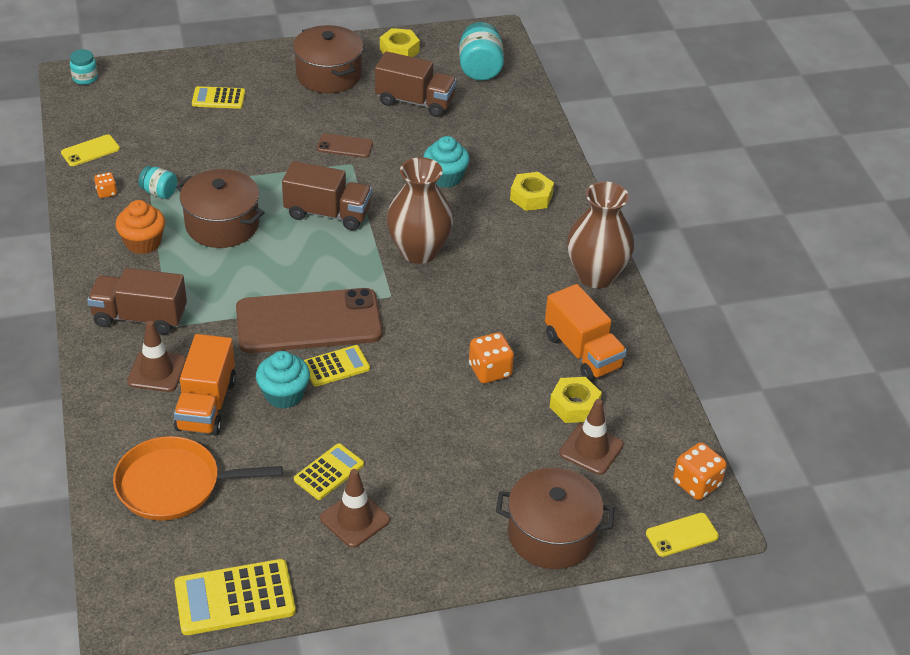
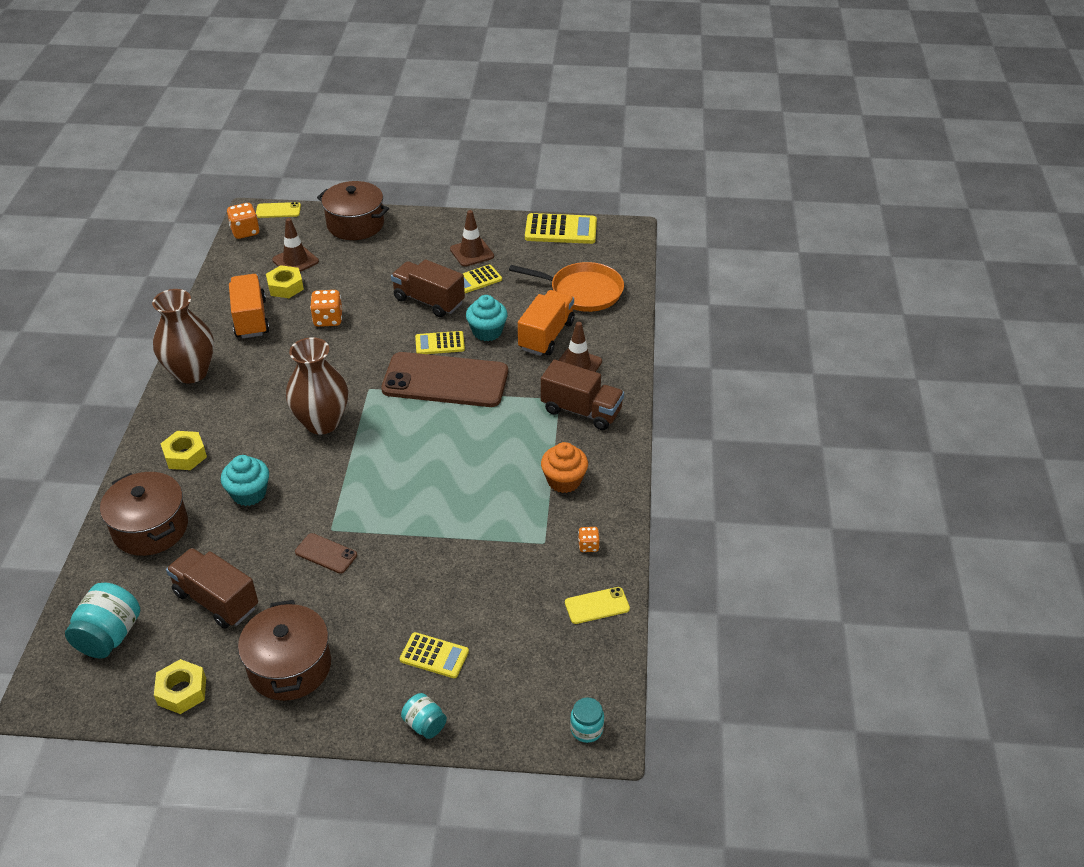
camera: 160 degrees left, 0 degrees up
turquoise jar [139,166,177,199] -> turquoise jar moved to [401,693,447,739]
brown pot [176,169,265,248] -> brown pot moved to [100,472,188,556]
brown truck [282,161,372,231] -> brown truck moved to [391,259,465,317]

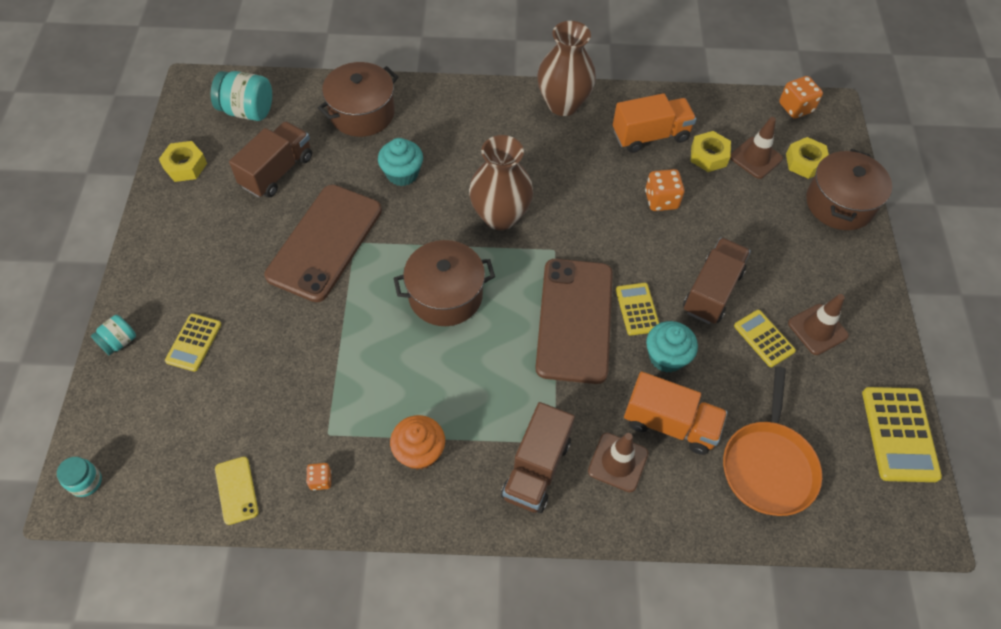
camera: 85 degrees right, 15 degrees up
yellow nut [160,431,207,470] -> yellow nut moved to [786,137,829,179]
brown pot [238,600,331,701] -> brown pot moved to [394,240,495,326]
yellow phone [256,202,301,218] -> none
brown phone [295,533,357,574] -> brown phone [265,185,382,302], size x2.35

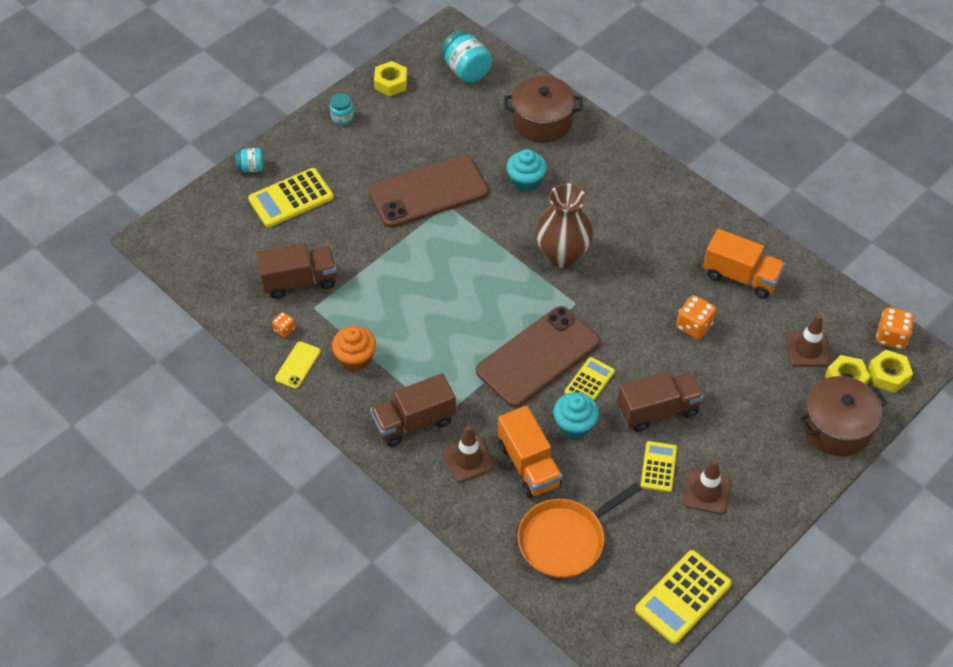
camera: 45 degrees right, 5 degrees down
turquoise jar [57,457,102,497] -> turquoise jar moved to [330,93,354,125]
yellow calculator [165,314,221,372] -> yellow calculator [248,168,334,227], size x1.62
yellow phone [215,457,259,525] -> yellow phone moved to [275,341,321,389]
brown truck [229,121,312,198] -> brown truck moved to [256,243,337,299]
brown pot [394,240,495,326] -> none
brown vase [537,21,596,116] -> none
yellow nut [690,131,731,172] -> yellow nut moved to [868,350,913,393]

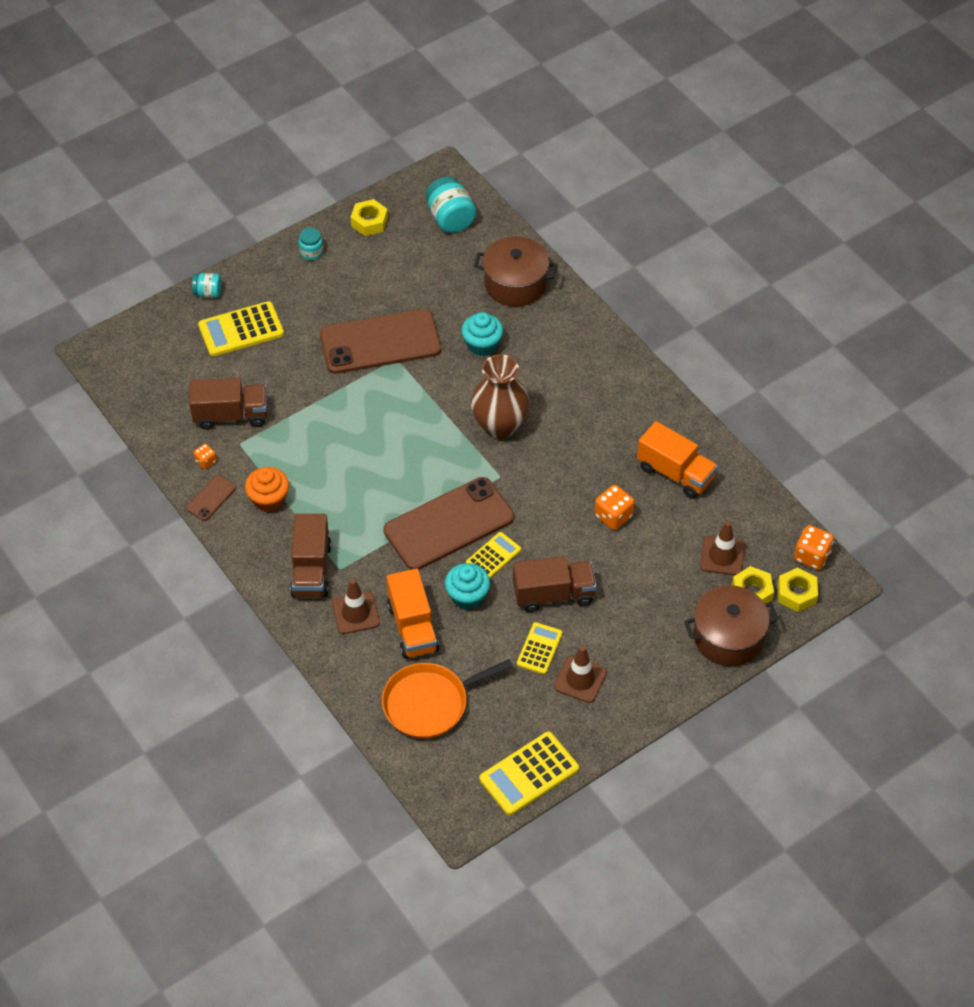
camera: 10 degrees right, 0 degrees up
yellow phone [275,341,321,389] -> brown phone [186,475,236,521]
brown truck [370,373,456,447] -> brown truck turned 75 degrees counterclockwise [290,514,332,597]

